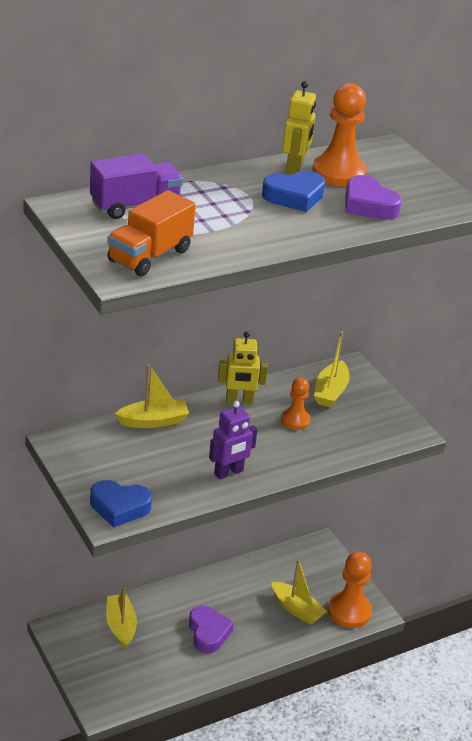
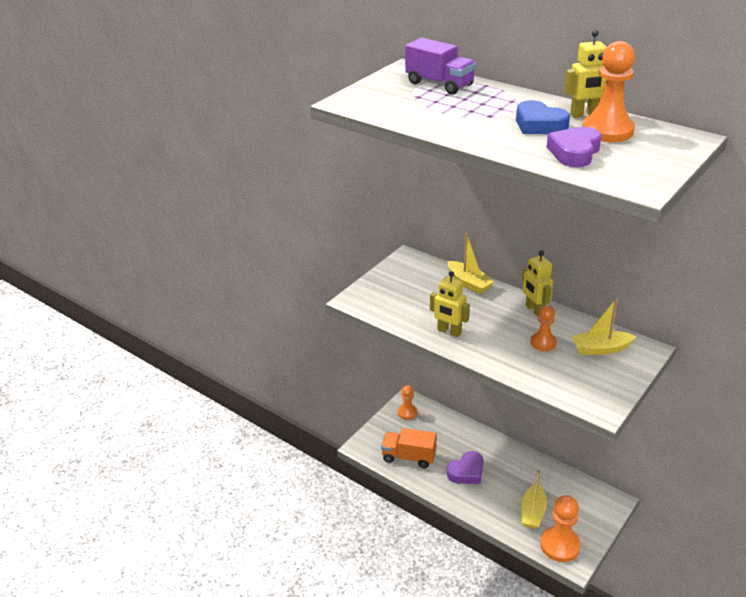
camera: 70 degrees right, 0 degrees up
blue heart [90,480,152,527] -> none
yellow boat [106,585,137,649] -> none
orange truck [107,190,196,276] -> orange truck moved to [381,428,437,468]
purple robot [209,401,258,479] -> yellow robot [430,271,470,337]
none -> orange pawn [398,385,417,420]

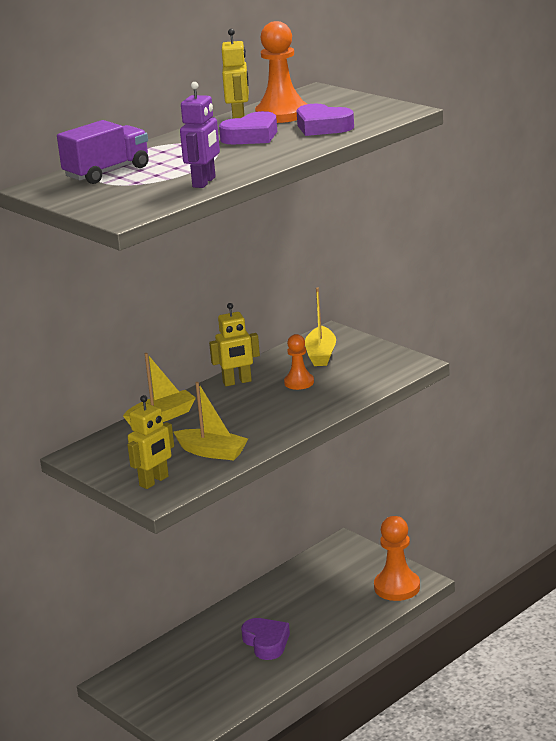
camera: 80 degrees left, 10 degrees down
orange truck [381,428,437,468] -> none
orange pawn [398,385,417,420] -> none
yellow robot [430,271,470,337] -> yellow robot moved to [127,395,174,489]
blue heart [516,100,570,134] -> purple heart [219,111,277,144]
yellow boat [521,470,547,529] -> yellow boat moved to [173,382,248,460]
none -> purple robot [180,82,220,188]

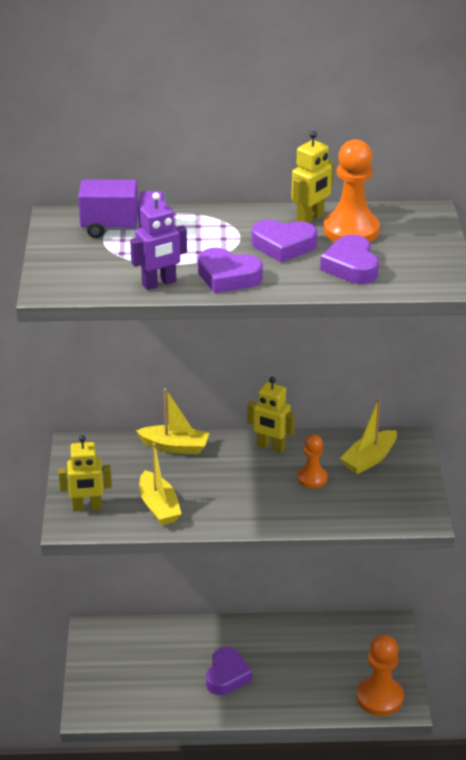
camera: 40 degrees right, 10 degrees up
none -> purple heart [198,248,263,293]

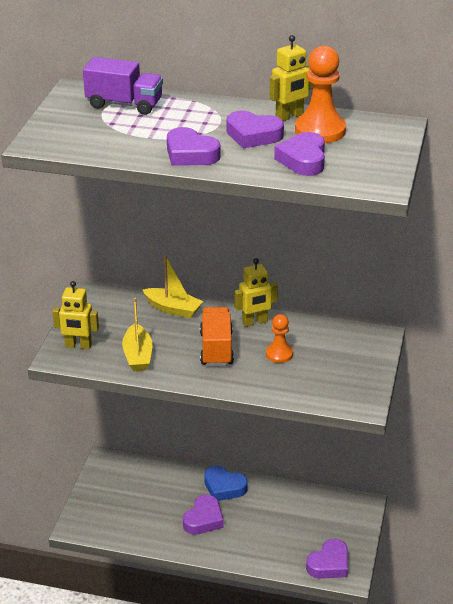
camera: 15 degrees right, 0 degrees up
purple robot [130,192,187,290] -> none
yellow robot [247,377,295,453] -> yellow robot turned 60 degrees counterclockwise [235,258,278,327]
yellow boat [340,398,397,474] -> none
orange pawn [356,635,404,716] -> purple heart [306,539,348,579]
none -> orange truck [200,307,234,366]
none -> blue heart [204,466,248,501]

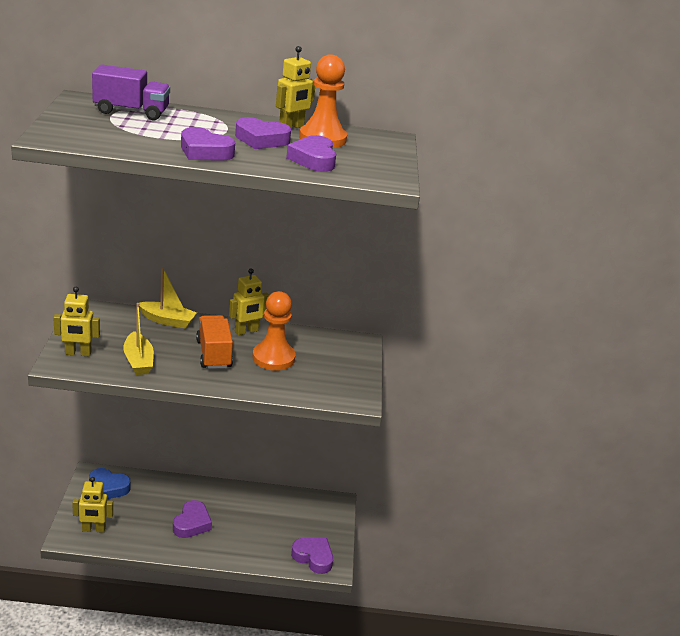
camera: 15 degrees left, 5 degrees down
blue heart [204,466,248,501] -> blue heart moved to [89,468,131,499]
orange pawn [266,314,293,363] -> orange pawn [252,291,296,371], size x1.68
purple heart [306,539,348,579] -> purple heart turned 90 degrees counterclockwise [291,538,333,574]
none -> yellow robot [72,477,113,533]

